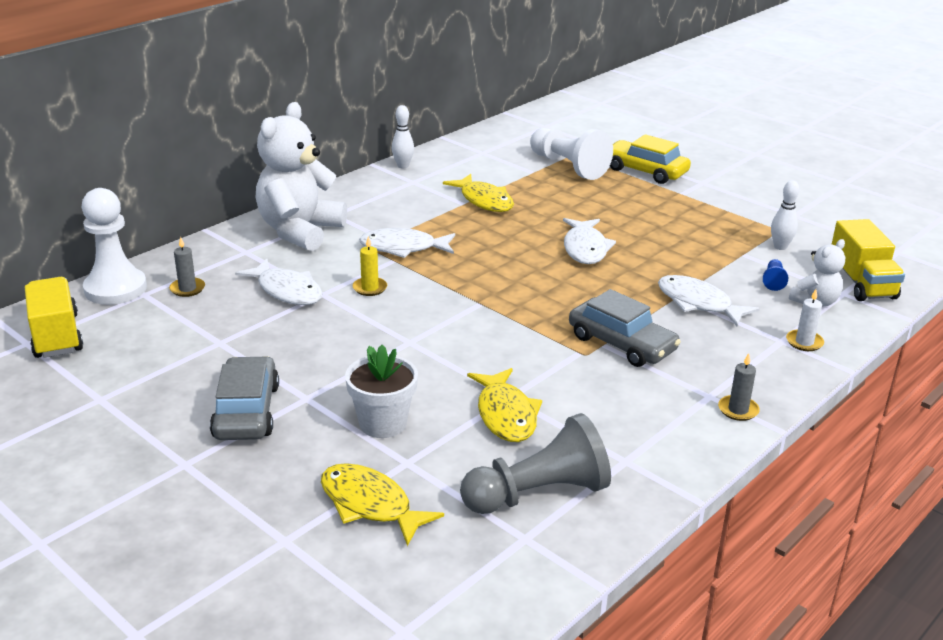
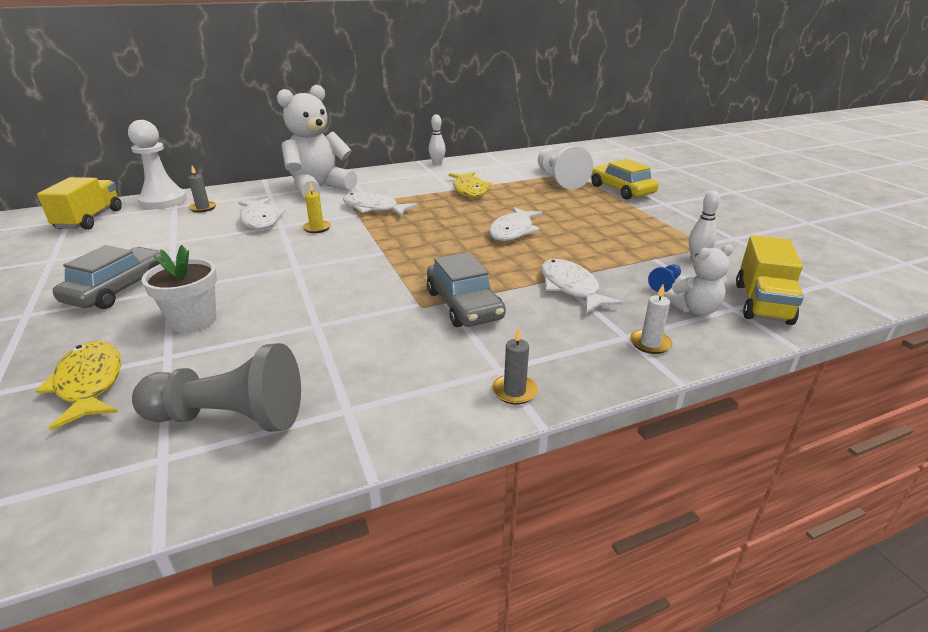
camera: 25 degrees right, 0 degrees up
yellow fish [467,368,542,442] -> none

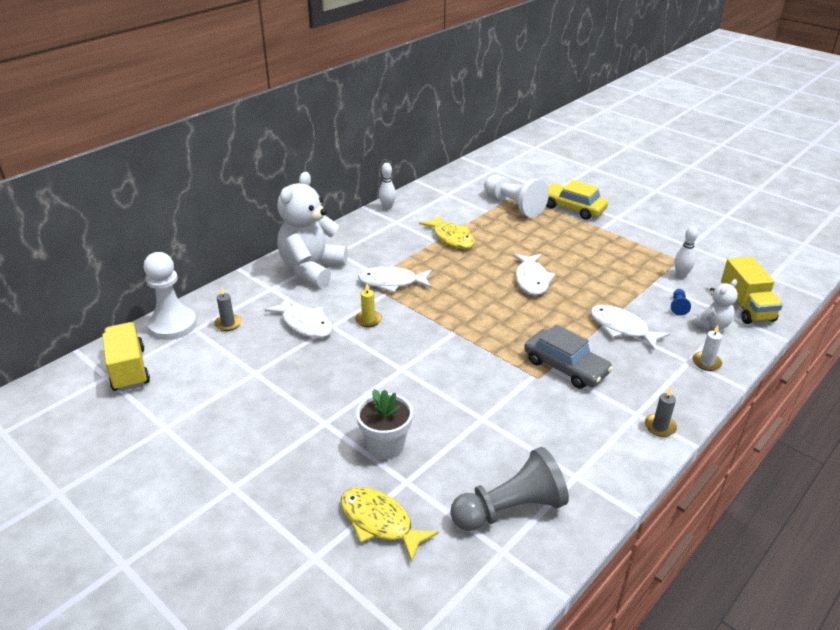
camera: 25 degrees left, 5 degrees up
grey car [53,245,164,309] -> none

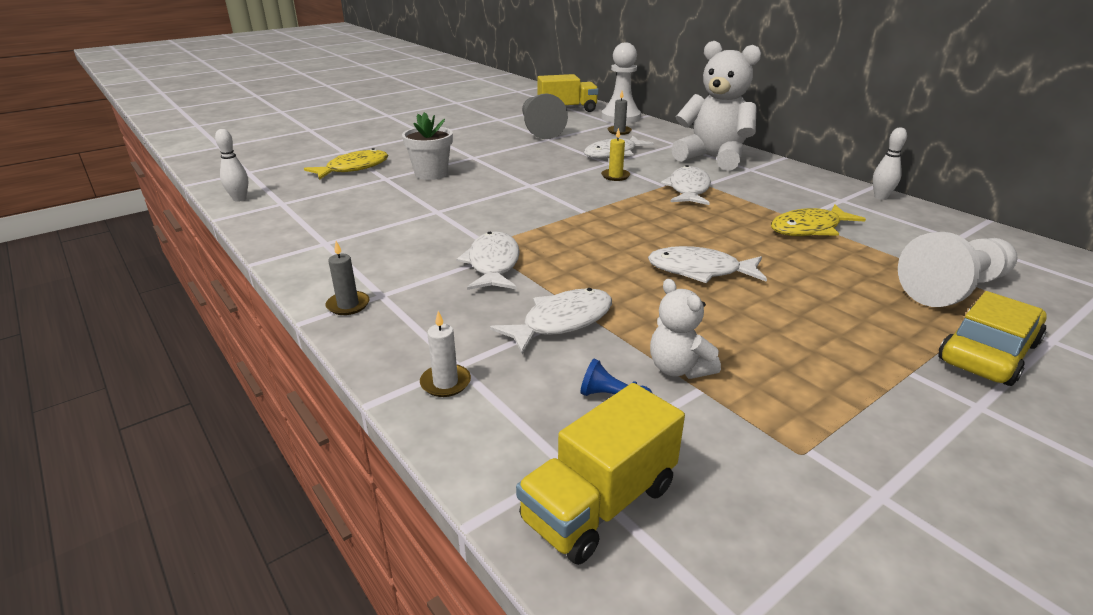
camera: 100 degrees right, 5 degrees down
grey pawn [450,447,569,531] -> grey pawn moved to [522,94,568,139]
grey car [524,324,613,389] -> white fish [457,232,520,290]
white bowling pin [675,226,698,278] -> white bowling pin moved to [215,129,248,202]
white teddy bear [692,279,738,330] -> white teddy bear moved to [650,279,721,379]
yellow truck [721,257,783,324] -> yellow truck turned 45 degrees counterclockwise [516,383,685,565]

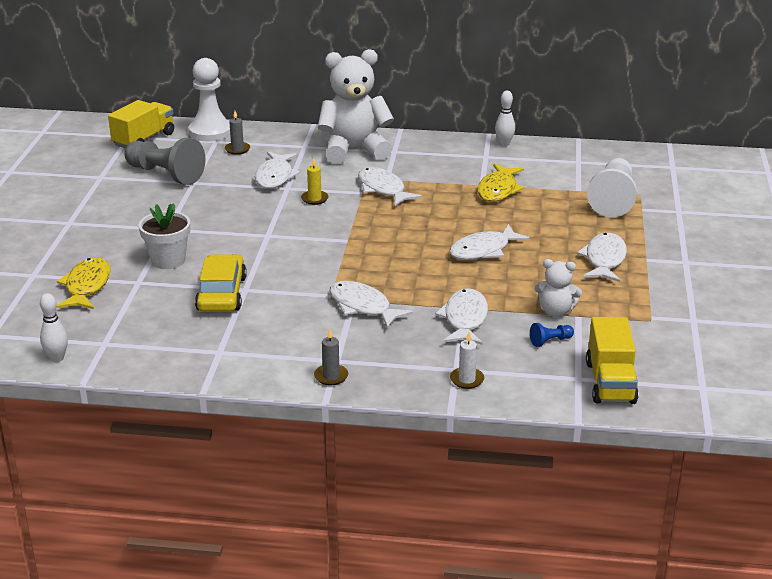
camera: 45 degrees left, 0 degrees up
yellow car [938,291,1047,386] -> yellow car moved to [195,254,247,312]
none -> white fish [577,233,627,282]

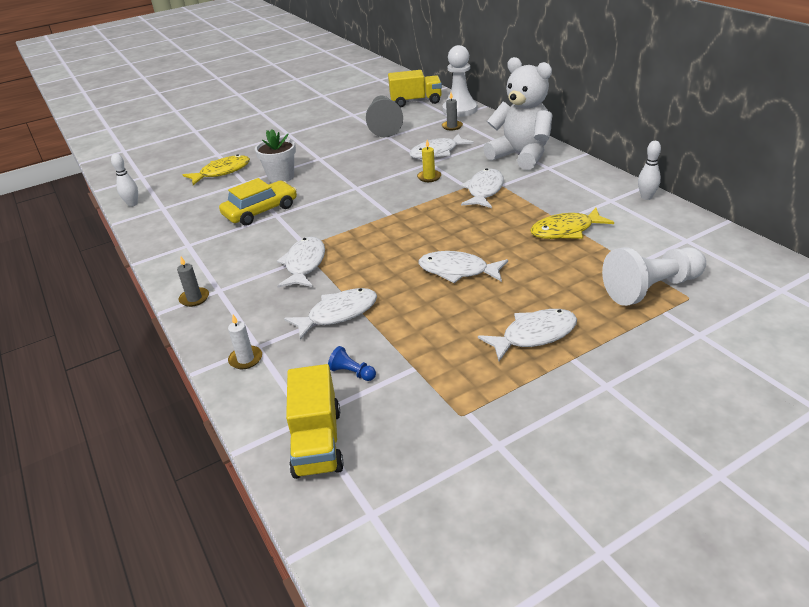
camera: 55 degrees right, 5 degrees up
white teddy bear [535,259,582,317] -> none
yellow truck [586,317,639,404] -> yellow truck turned 60 degrees counterclockwise [286,364,344,479]

